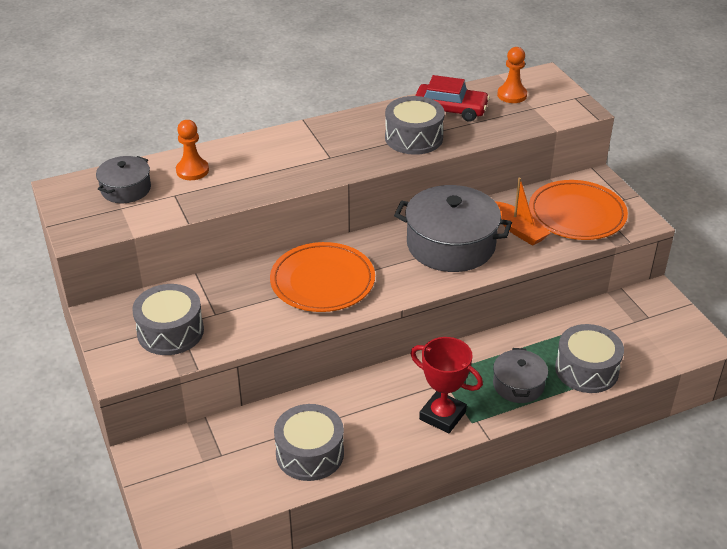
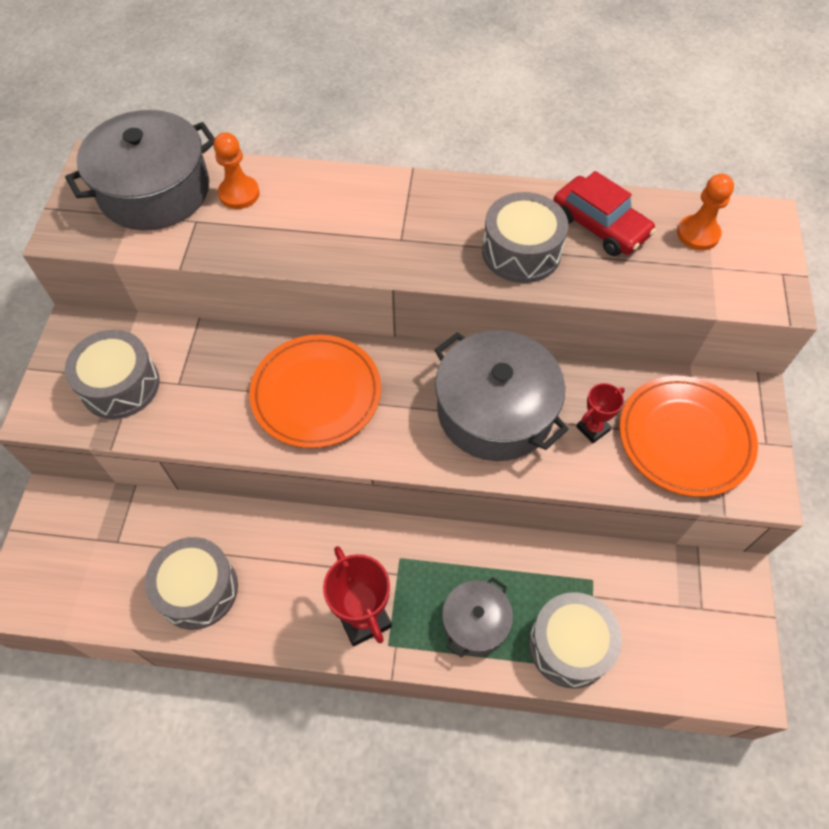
camera: 30 degrees right, 20 degrees up
grey pot [96,156,151,203] -> grey pot [65,110,215,231], size x1.84
orange boat [495,178,550,246] -> red trophy [576,383,625,443]

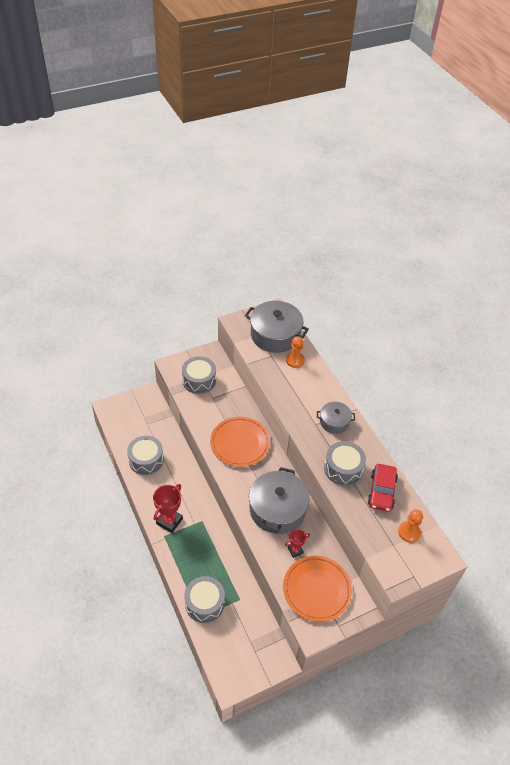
camera: 55 degrees right, 10 degrees down
grey pot [442,577,513,658] -> grey pot moved to [317,402,355,434]
red trophy [576,383,625,443] -> red trophy turned 45 degrees counterclockwise [285,529,310,558]

